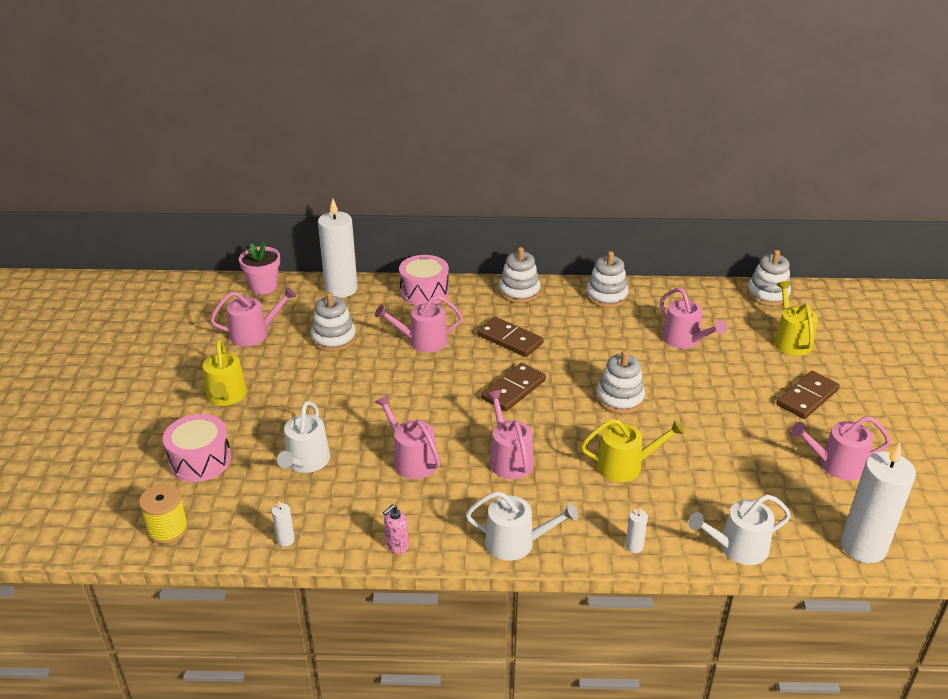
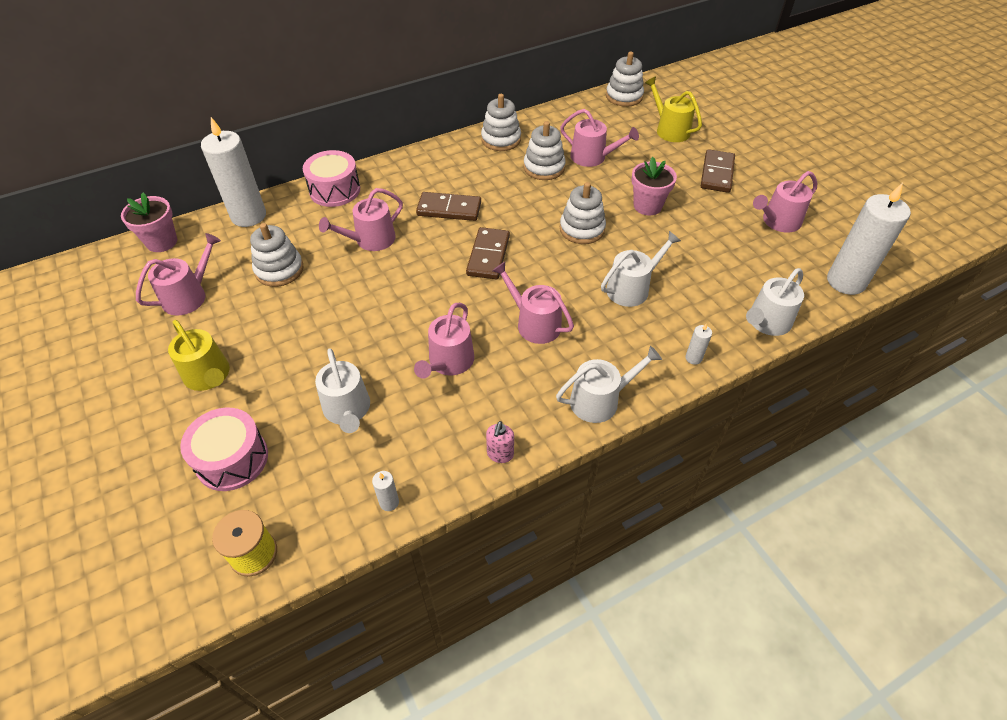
camera: 30 degrees left, 15 degrees up
pink watering can [375,395,441,479] -> pink watering can turned 90 degrees counterclockwise [414,303,474,379]
white stacking toy [499,247,541,303] -> white stacking toy moved to [524,121,566,180]
yellow watering can [581,419,684,482] -> white watering can [601,231,681,307]
none -> pink flower pot [631,157,677,215]

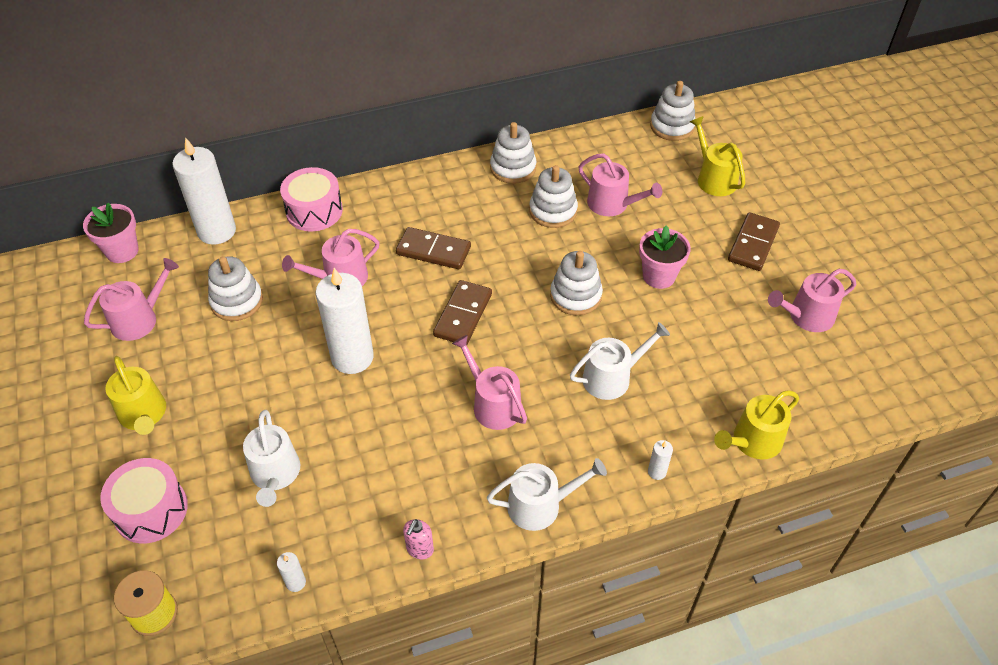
camera: 10 degrees right, 0 degrees up
pink watering can [414,303,474,379] -> none
white watering can [746,268,804,336] -> yellow watering can [714,390,799,459]
white candle [827,183,911,295] -> white candle moved to [315,268,374,374]

